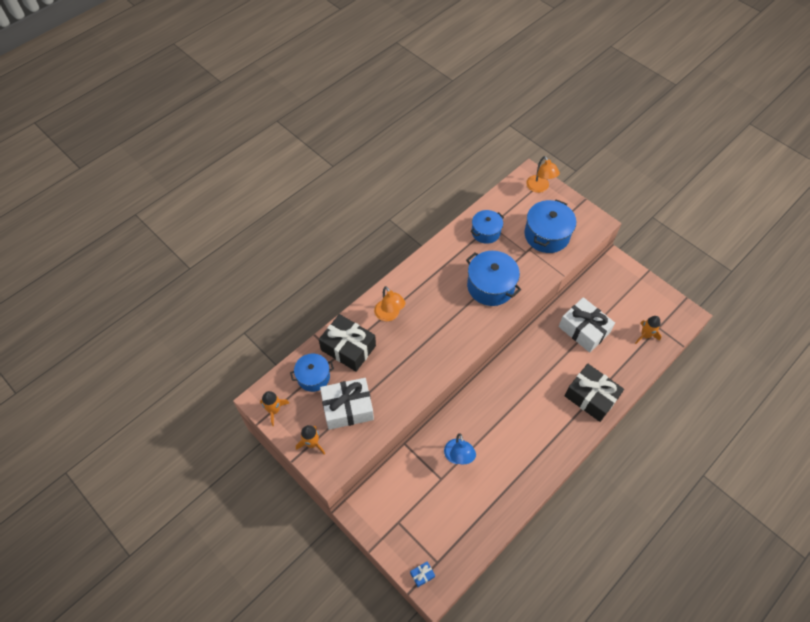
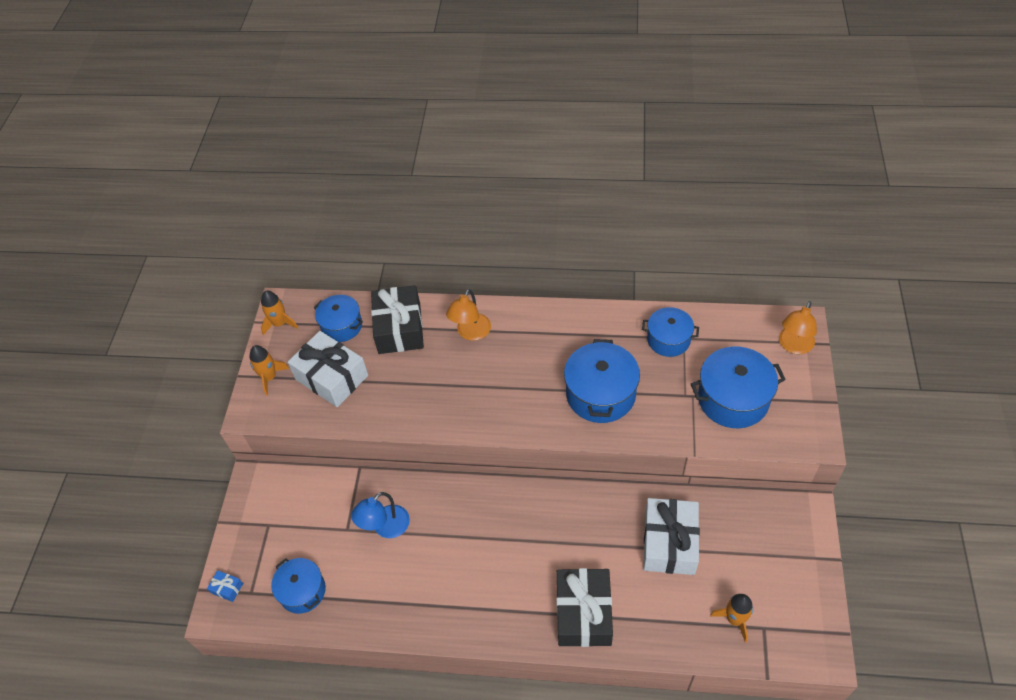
camera: 55 degrees right, 5 degrees down
none -> blue pot [271,558,326,614]

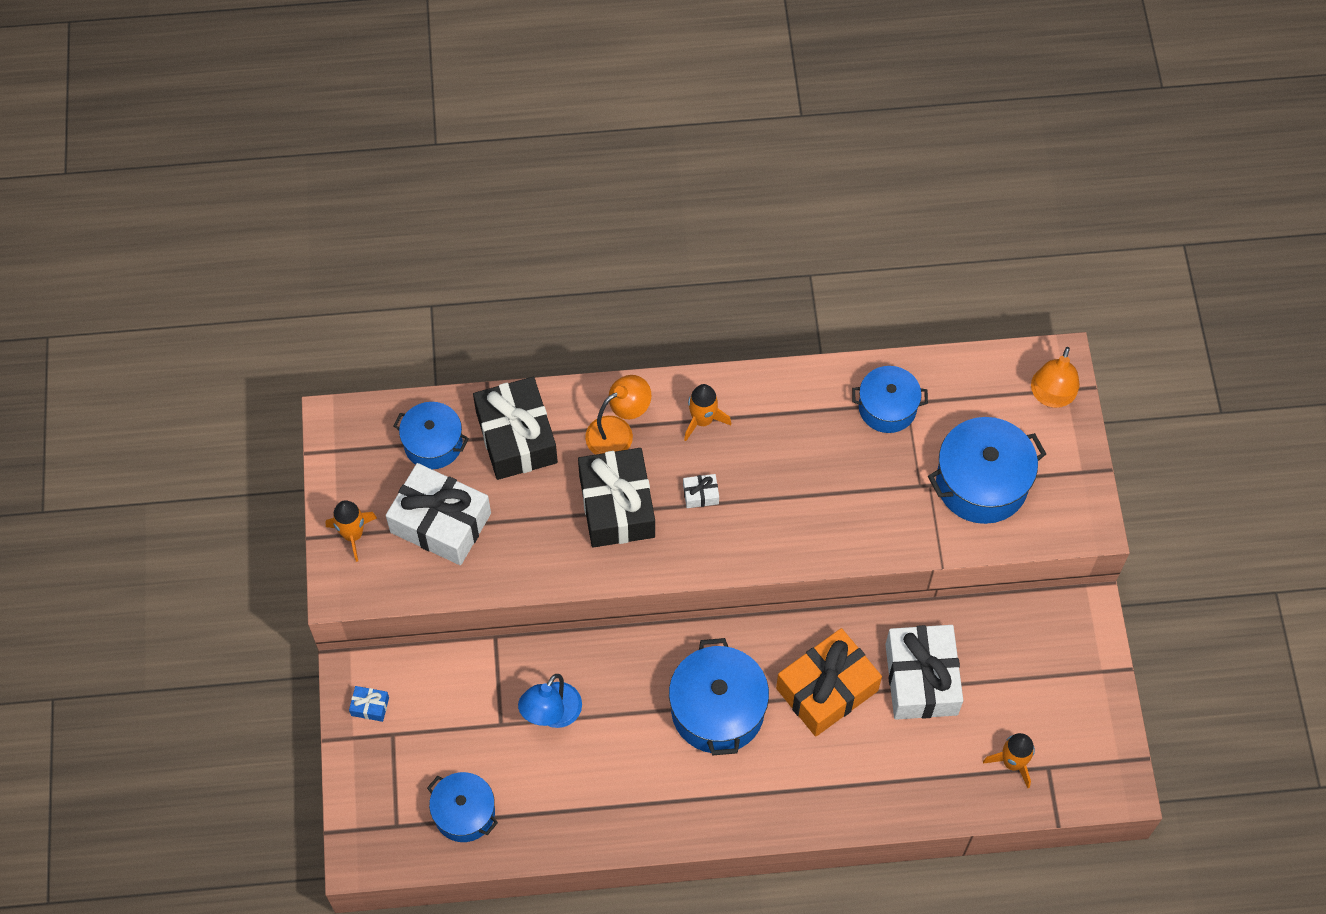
camera: 15 degrees left, 10 degrees up
blue gift [207,570,243,602] -> blue gift moved to [349,686,389,722]
orange rocket [261,291,298,336] -> orange rocket moved to [684,384,731,441]
orange lamp [446,289,491,341] -> orange lamp turned 135 degrees counterclockwise [585,375,651,455]
black gift [556,568,613,647] -> black gift moved to [578,448,655,548]
blue pot [564,339,640,423] -> blue pot moved to [669,638,769,755]
none -> white gift [683,474,719,508]
none -> orange gift [776,628,882,737]

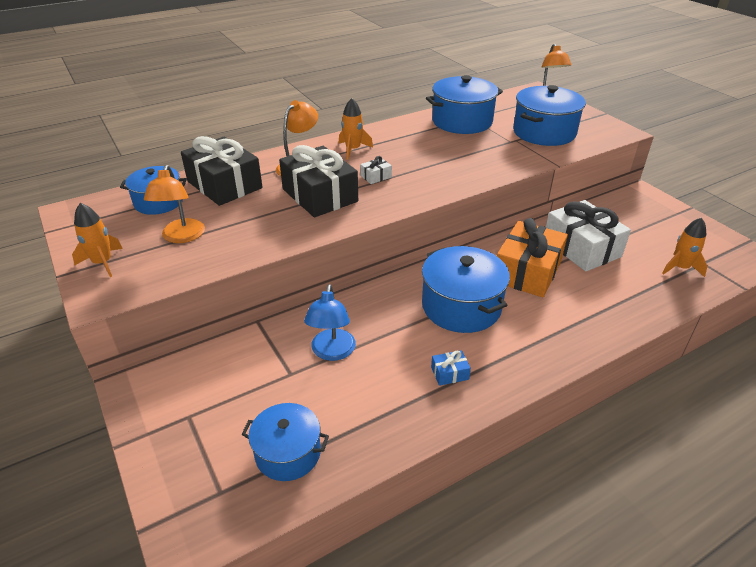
camera: 25 degrees left, 25 degrees down
blue gift [349,686,389,722] -> blue gift moved to [431,350,471,386]
white gift [386,463,491,565] -> orange lamp [144,165,205,243]
blue pot [852,366,928,433] -> blue pot [426,75,503,134], size x1.56

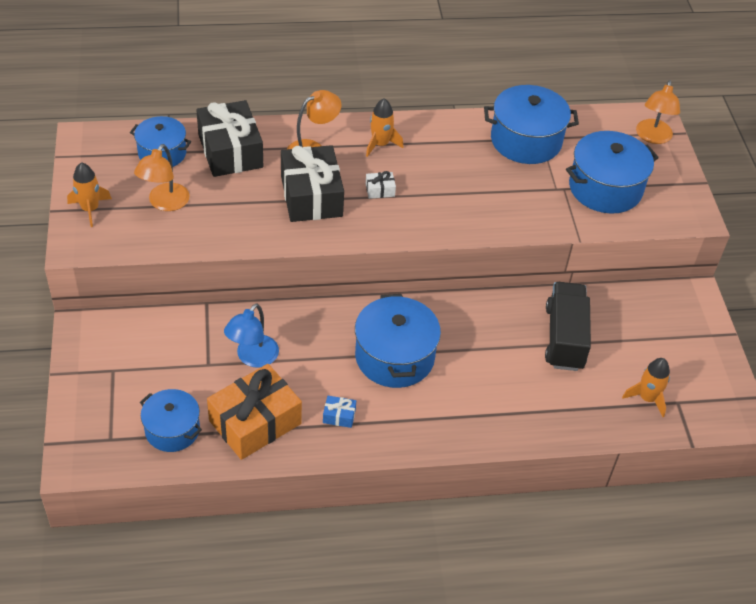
camera: 20 degrees right, 10 degrees up
orange gift [497,218,568,297] -> orange gift moved to [207,364,302,460]
white gift [546,200,631,271] -> black truck [545,282,591,371]

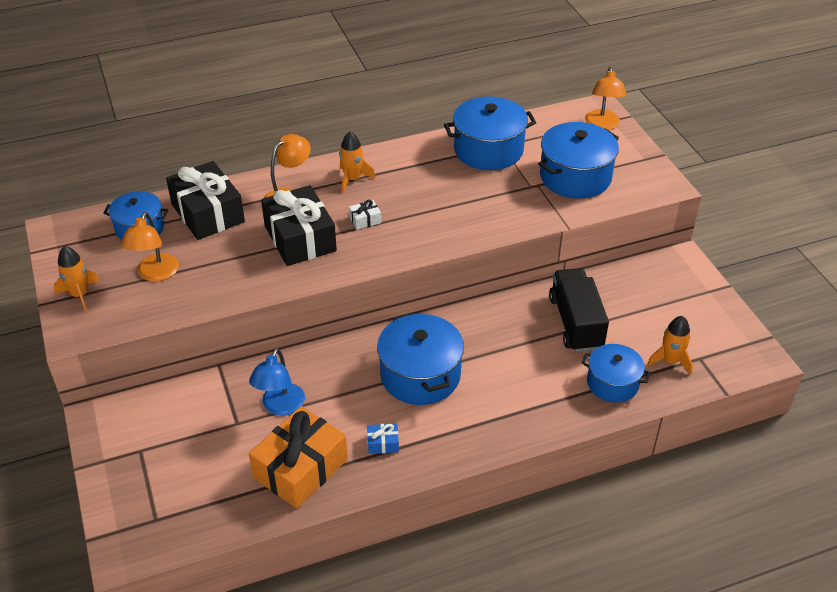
camera: 10 degrees left, 5 degrees down
blue pot [140,389,202,452] -> blue pot moved to [582,344,651,403]

